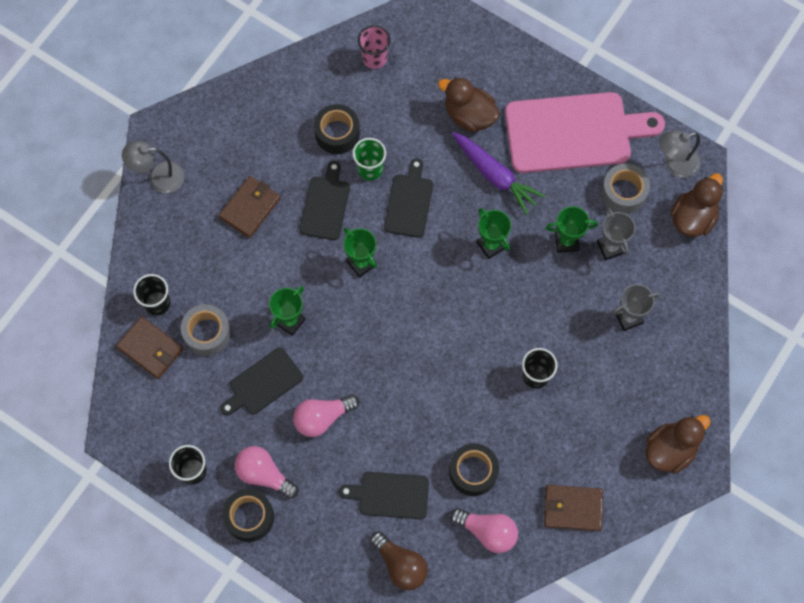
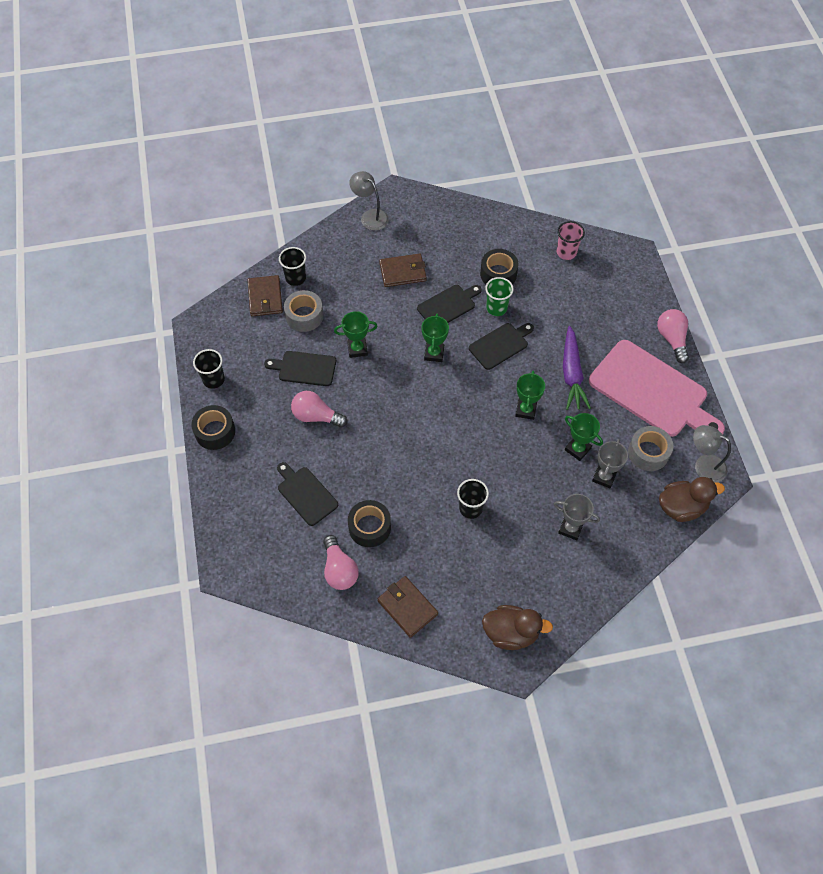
camera: 45 degrees right, 10 degrees down
pink light bulb [234,446,298,499] -> pink light bulb moved to [657,309,689,363]
brown light bulb [370,531,428,591] -> none
brown duck [438,77,500,132] -> none

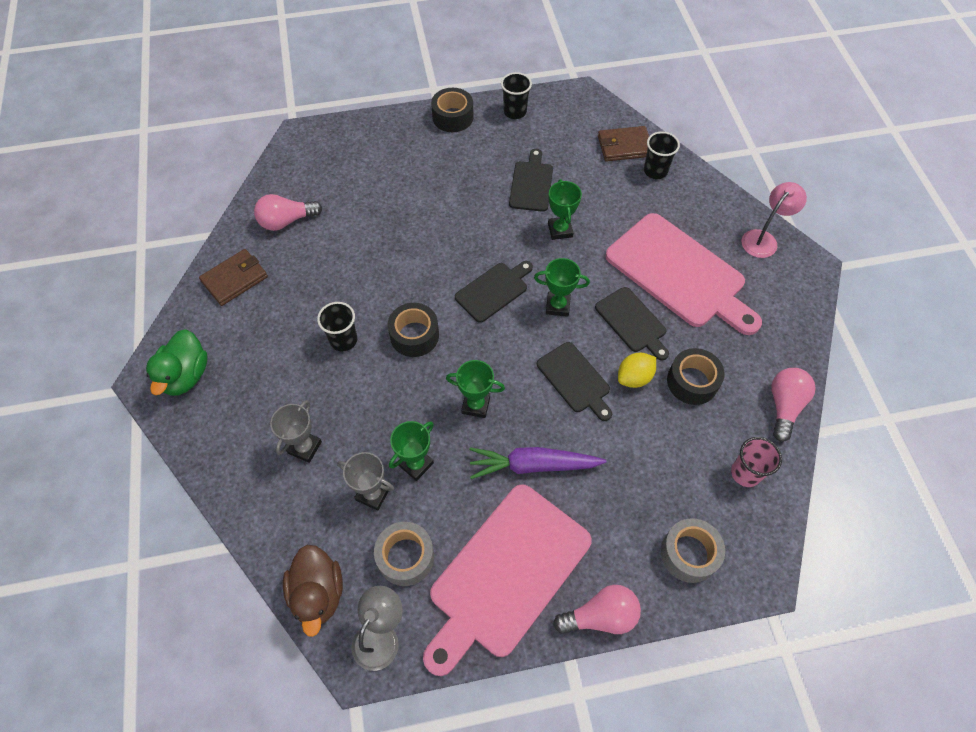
camera: 90 degrees right, 0 degrees up
black cutting board [277,462,338,526] -> black cutting board moved to [455,261,533,323]
grey tape [284,290,323,332] -> grey tape moved to [661,518,725,583]
pink light bulb [291,391,347,428] -> pink light bulb moved to [771,368,816,442]
black tape [348,500,391,547] -> black tape moved to [388,303,439,357]
grey lamp [349,171,389,230] -> pink lamp [741,182,807,258]
brown wallet [379,253,427,287] -> pink cutting board [605,213,762,335]
brown duck [482,605,553,650] -> green duck [146,329,208,396]
green cup [485,277,514,316] -> yellow lemon [618,353,656,388]

